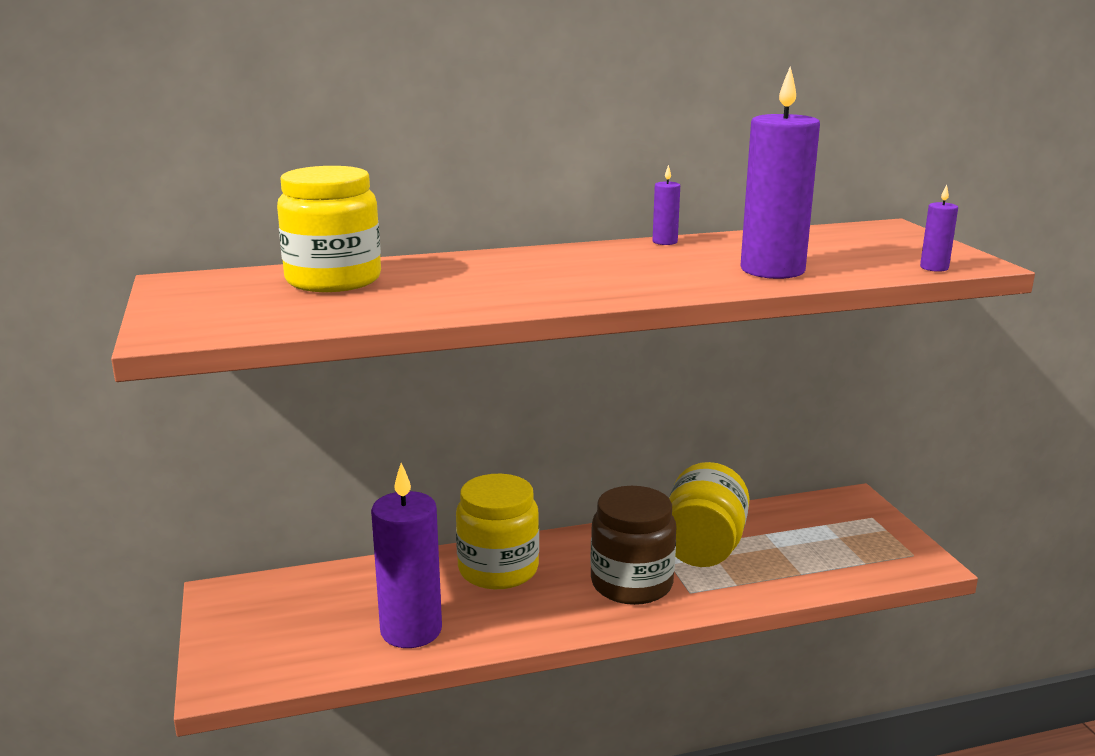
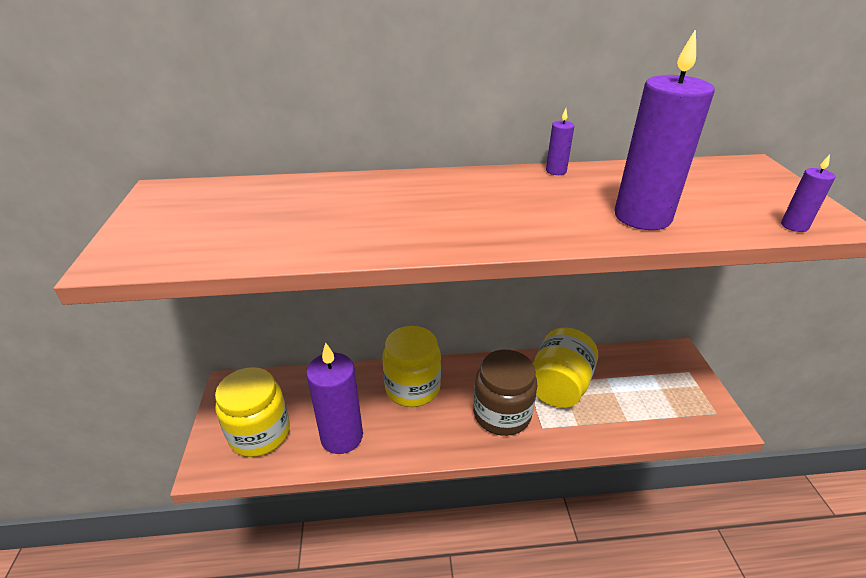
camera: 10 degrees right, 15 degrees up
yellow jar [277,166,381,292] -> yellow jar moved to [215,367,290,457]

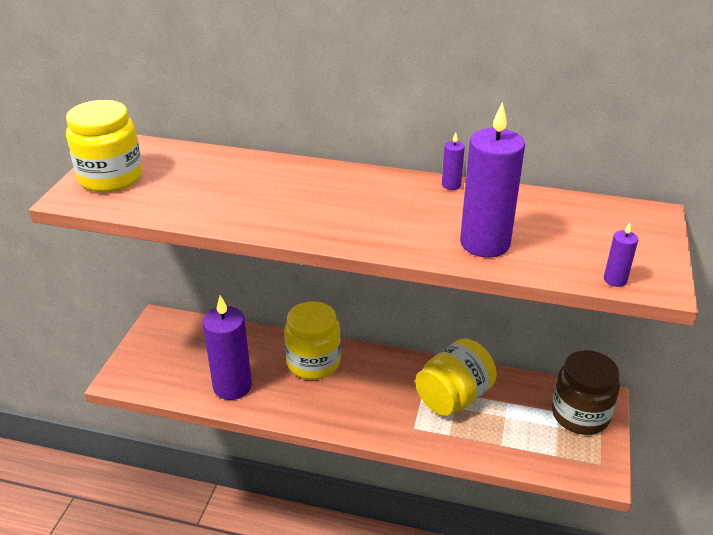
camera: 20 degrees right, 0 degrees up
yellow jar [215,367,290,457] -> yellow jar moved to [66,100,143,192]
brown jar [473,350,537,436] -> brown jar moved to [552,350,620,435]

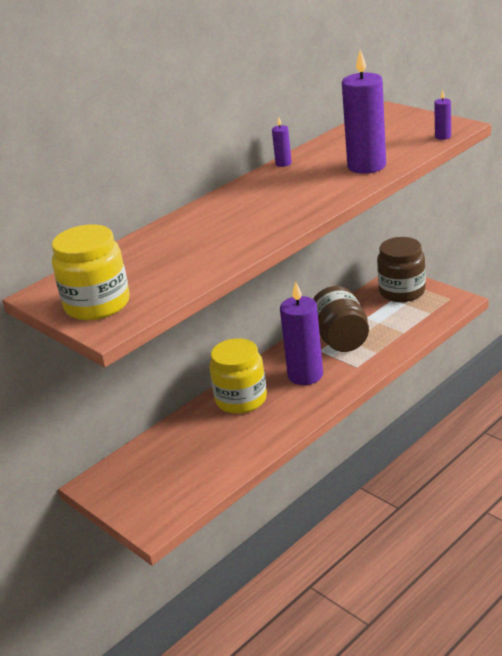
camera: 55 degrees left, 5 degrees down
purple candle [203,295,252,400] -> purple candle moved to [280,281,323,385]
yellow jar [415,339,497,416] -> brown jar [313,286,369,352]

